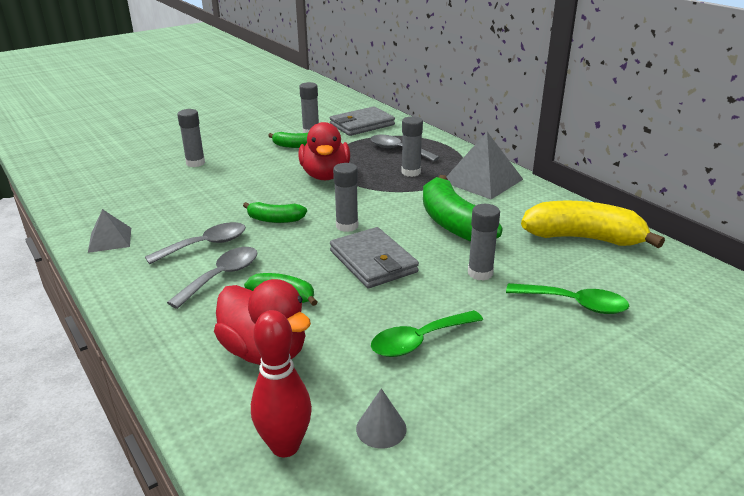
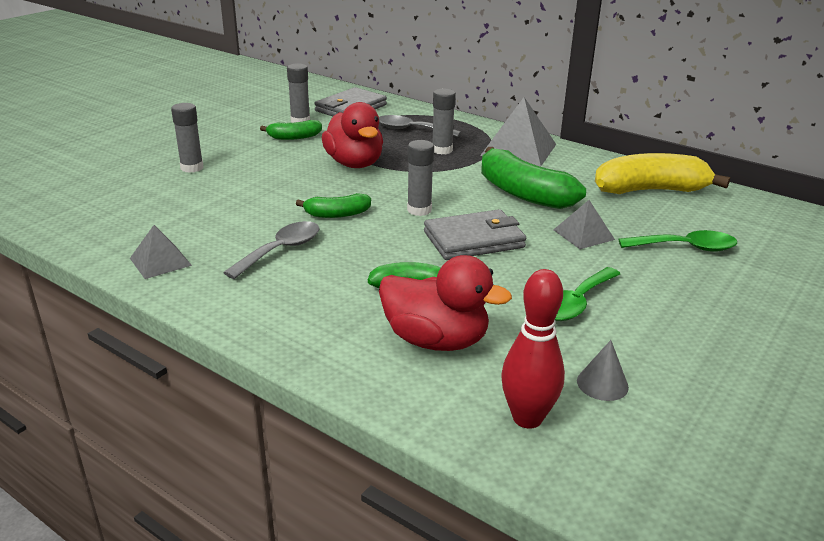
camera: 20 degrees left, 0 degrees up
grey spoon [167,247,257,309] -> none
grey wallet [330,227,419,288] -> grey wallet turned 60 degrees counterclockwise [424,209,526,260]
grey glue stick [468,204,500,281] -> grey pyramid [553,200,615,249]

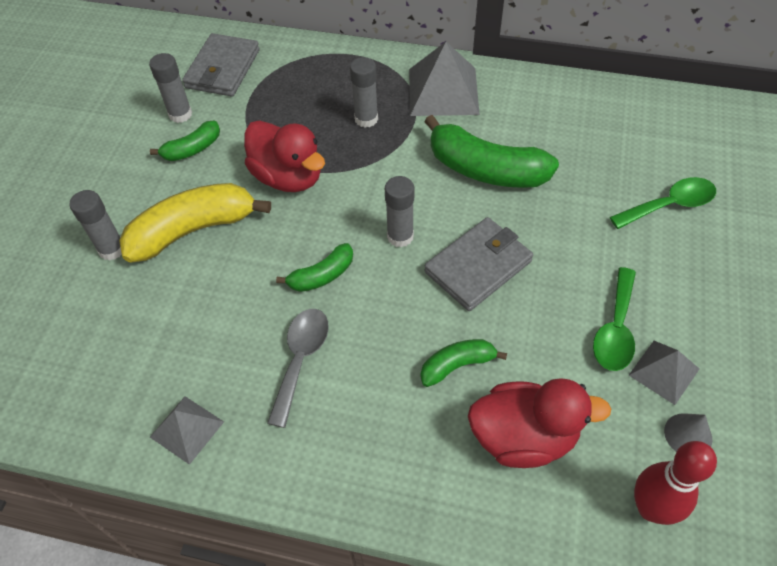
camera: 20 degrees left, 25 degrees up
grey spoon [379,115,461,137] -> none
grey pyramid [553,200,615,249] -> grey pyramid moved to [629,341,699,405]
yellow banana [595,153,730,194] -> yellow banana moved to [119,183,271,263]

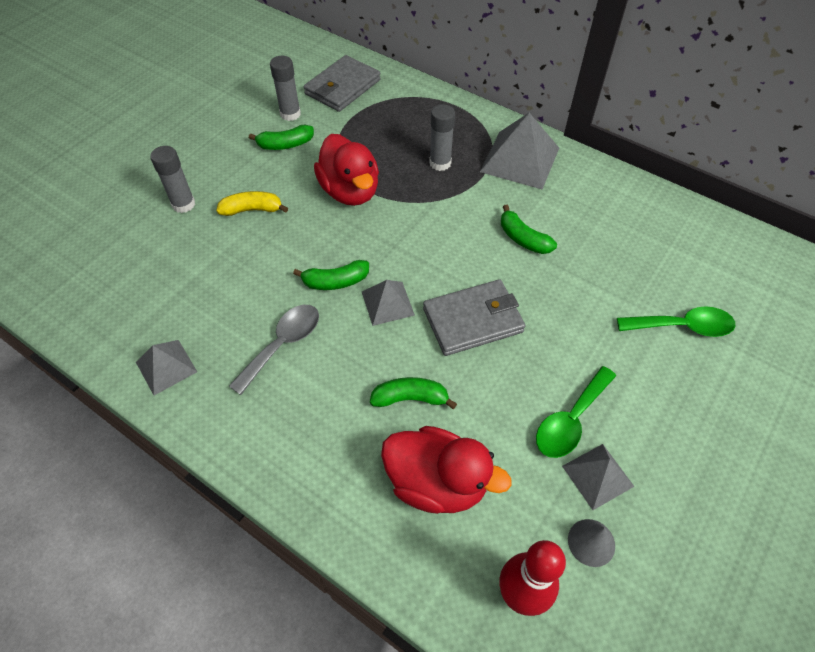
camera: 20 degrees right, 0 degrees up
yellow banana [119,183,271,263] -> yellow banana [216,191,288,216], size x0.53
grey glue stick [385,176,414,248] -> none
green banana [424,115,559,188] -> green banana [501,205,557,254], size x0.53
none -> grey pyramid [362,280,415,326]

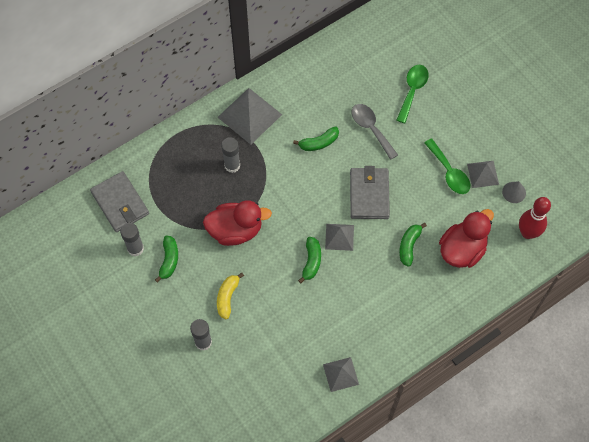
camera: 70 degrees left, 10 degrees up
grey spoon [229,305,319,395] -> grey spoon moved to [352,104,398,160]

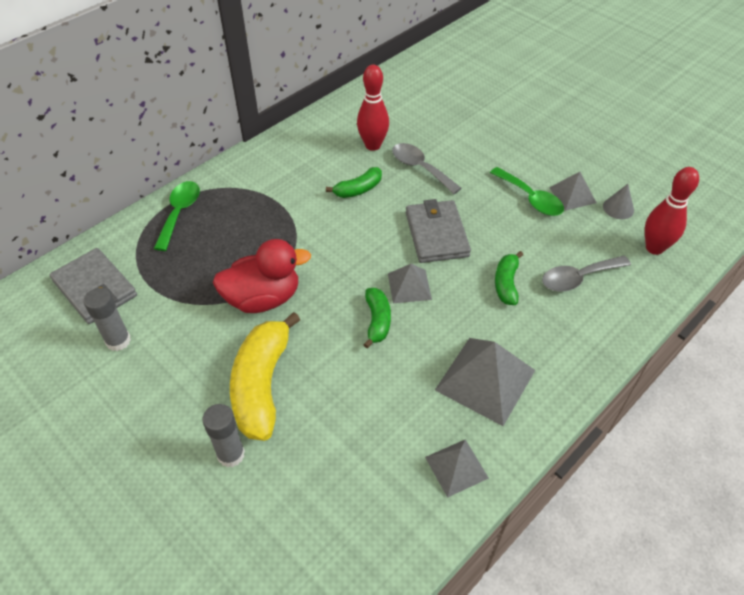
camera: 10 degrees left, 15 degrees down
green banana [155,235,178,283] -> none
yellow banana [217,273,244,319] -> yellow banana [230,312,300,441], size x1.88
grey pyramid [218,88,282,145] -> grey pyramid moved to [435,338,535,426]
grey glue stick [221,137,240,173] -> none
green spoon [396,65,429,123] -> green spoon moved to [154,181,200,251]
red duck [439,209,494,268] -> grey spoon [542,256,631,292]
none -> red bowling pin [357,65,389,151]

